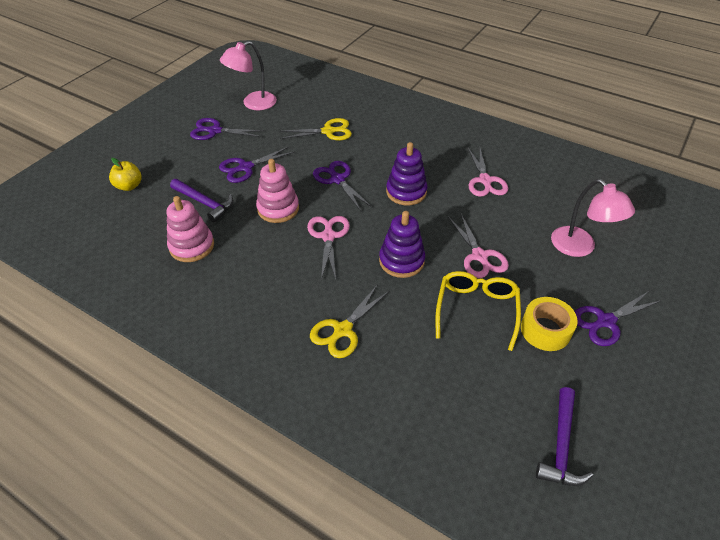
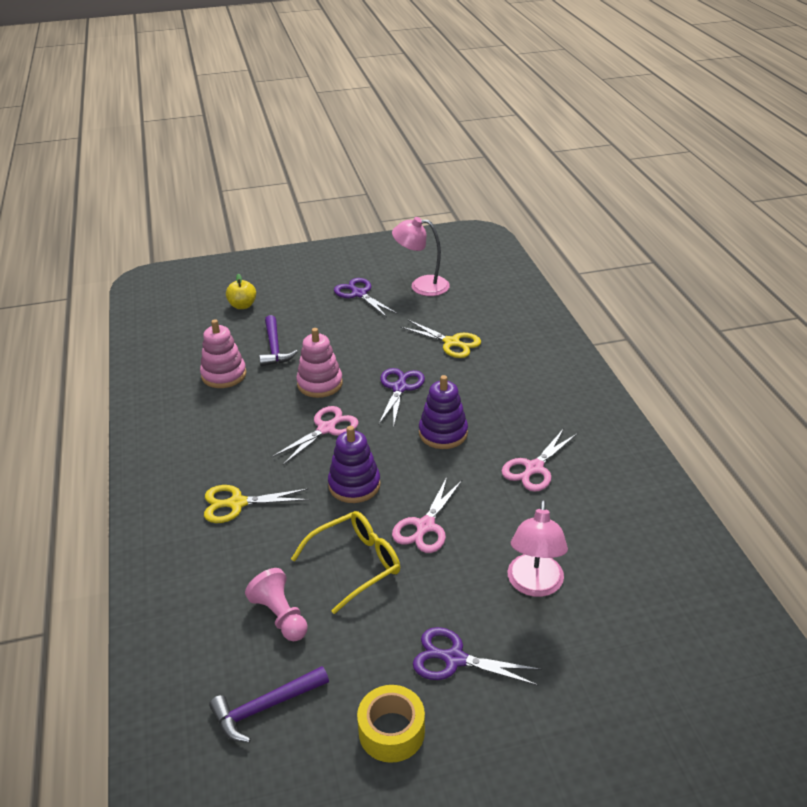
camera: 45 degrees right, 10 degrees down
purple scissors [219,146,294,183] -> none
yellow tape [521,297,578,351] -> yellow tape moved to [357,685,425,763]
none -> pink pawn [245,568,308,641]

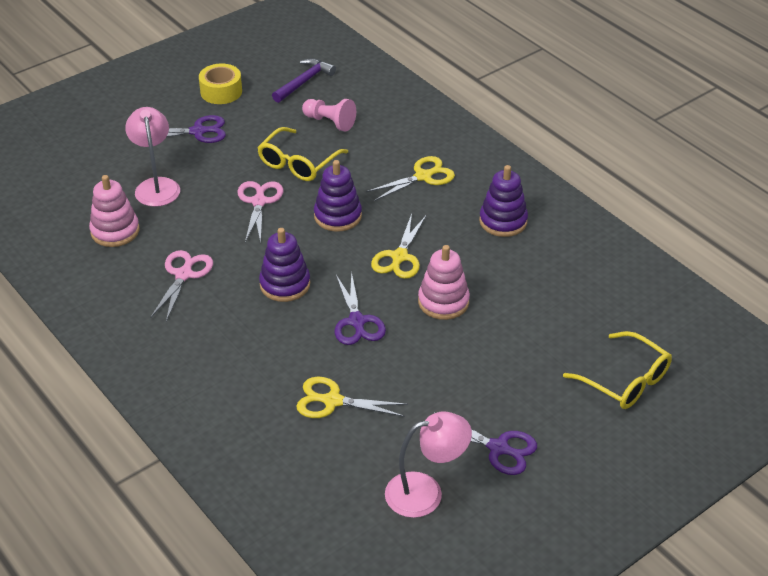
camera: 155 degrees right, 5 degrees up
pink stacking toy [200,319,246,388] -> pink stacking toy moved to [89,175,139,247]
yellow apple [226,273,256,309] -> yellow glasses [563,331,672,409]
purple hammer [259,315,298,367] -> none
pink scissors [272,406,358,465] -> yellow scissors [371,214,426,279]
none -> purple stacking toy [479,165,528,237]

